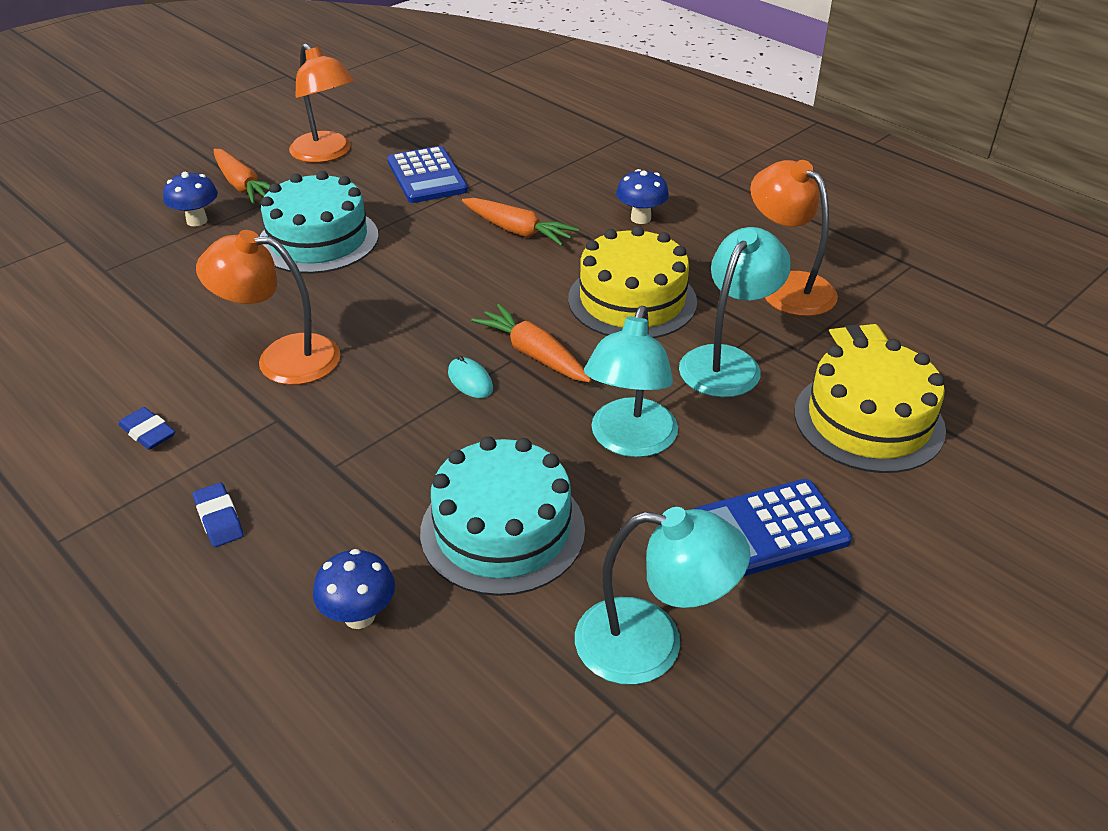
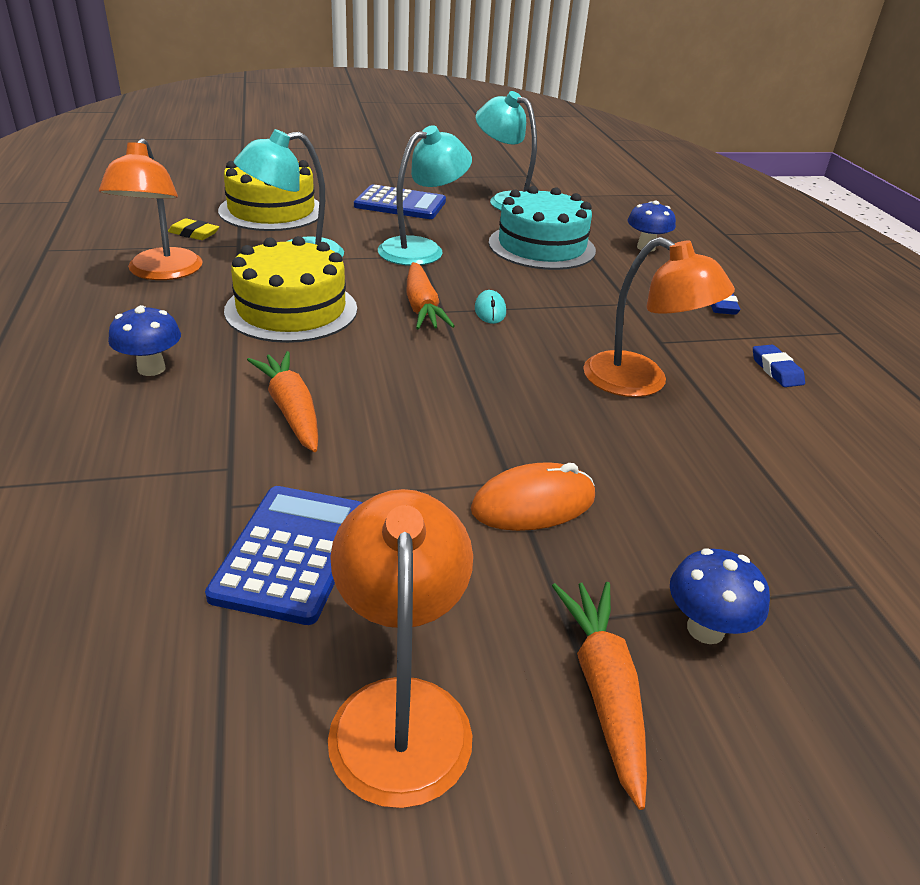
camera: 150 degrees left, 5 degrees down
turquoise cake [260,171,379,274] -> orange mouse [471,462,595,531]

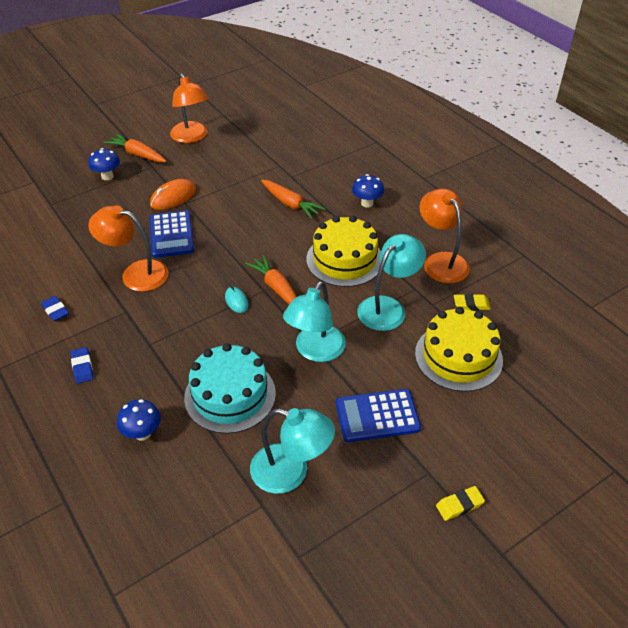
camera: 160 degrees right, 10 degrees up
blue calculator [205,486,363,625] -> blue calculator moved to [150,210,194,258]
orange carrot [552,582,647,810] -> orange carrot turned 150 degrees clockwise [104,134,167,162]
none -> yellow eraser [436,486,485,521]

